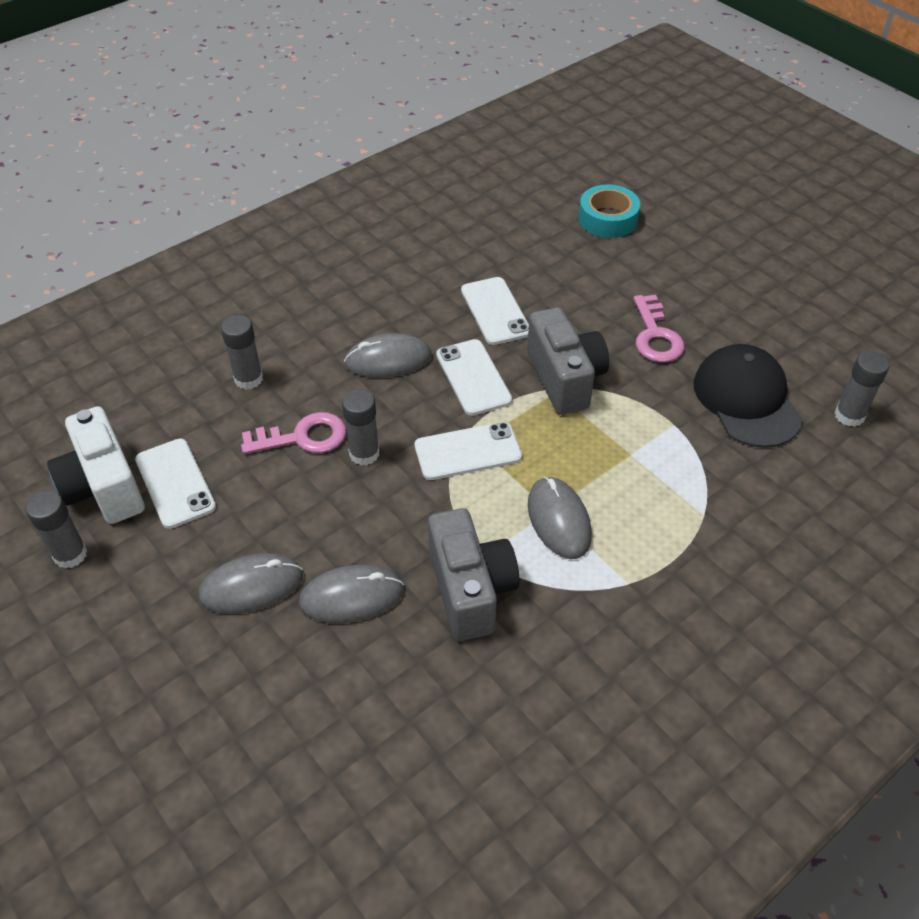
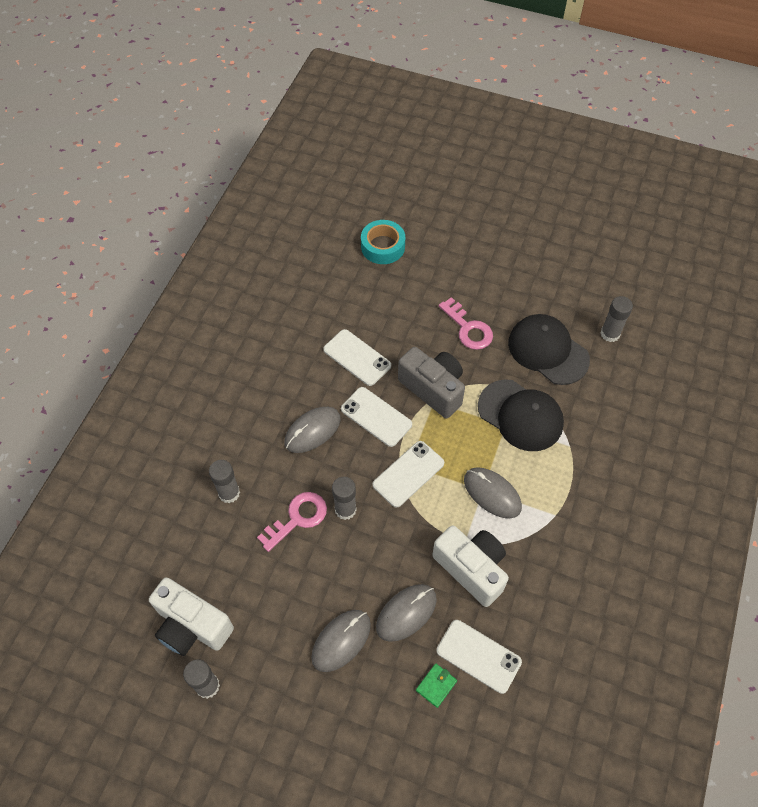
camera: 30 degrees left, 10 degrees up
white phone [135,438,216,529] -> white phone moved to [437,620,522,694]
grey camera [428,508,519,641] -> white camera [432,525,509,607]
none -> green wallet [416,663,457,708]
none -> black cap [478,380,564,451]

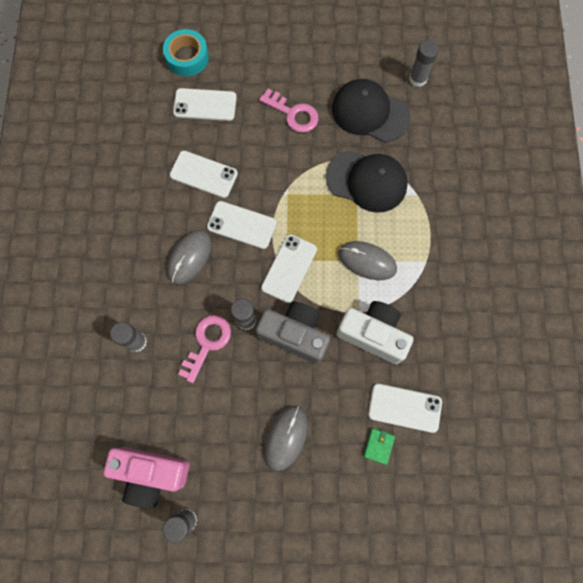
camera: 20 degrees left, 15 degrees up
white camera [149,578,234,656] -> pink camera [103,447,190,508]
grey mouse [376,584,437,642] -> none
grey camera [398,347,465,418] -> grey camera moved to [256,301,330,364]
none -> white phone [173,88,237,121]

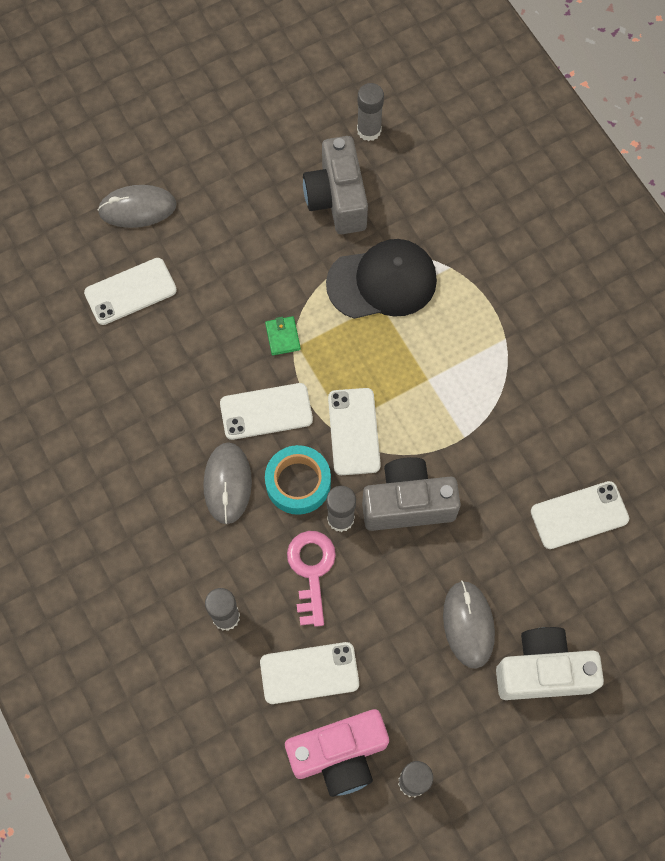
camera: 30 degrees left, 5 degrees down
turquoise tape [163,29,209,76] -> turquoise tape moved to [265,445,331,515]
white phone [170,151,238,198] -> white phone moved to [260,642,359,704]
pink key [259,89,319,133] -> none
black cap [332,79,411,142] -> grey camera [303,136,368,234]
white camera [336,301,413,364] -> white camera moved to [496,627,604,700]
grey mouse [338,241,397,280] -> grey mouse moved to [97,185,177,228]
green wallet [364,428,395,465] -> green wallet moved to [265,316,301,355]

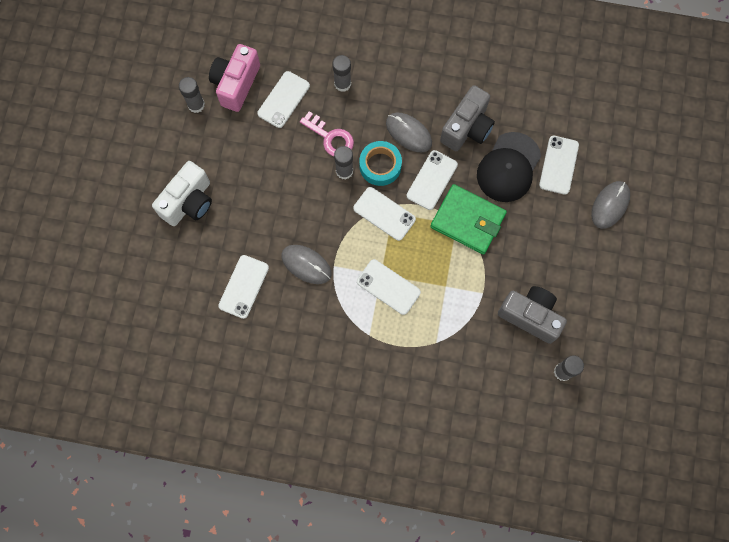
camera: 130 degrees right, 5 degrees up
green wallet [265,316,301,355] -> green wallet [430,184,507,255], size x2.47
black cap [326,239,437,319] -> black cap moved to [477,132,541,202]
grey camera [362,457,460,531] -> grey camera moved to [440,85,495,151]
grey mouse [443,580,495,669] -> grey mouse moved to [281,245,332,284]
none -> white phone [357,259,421,315]

